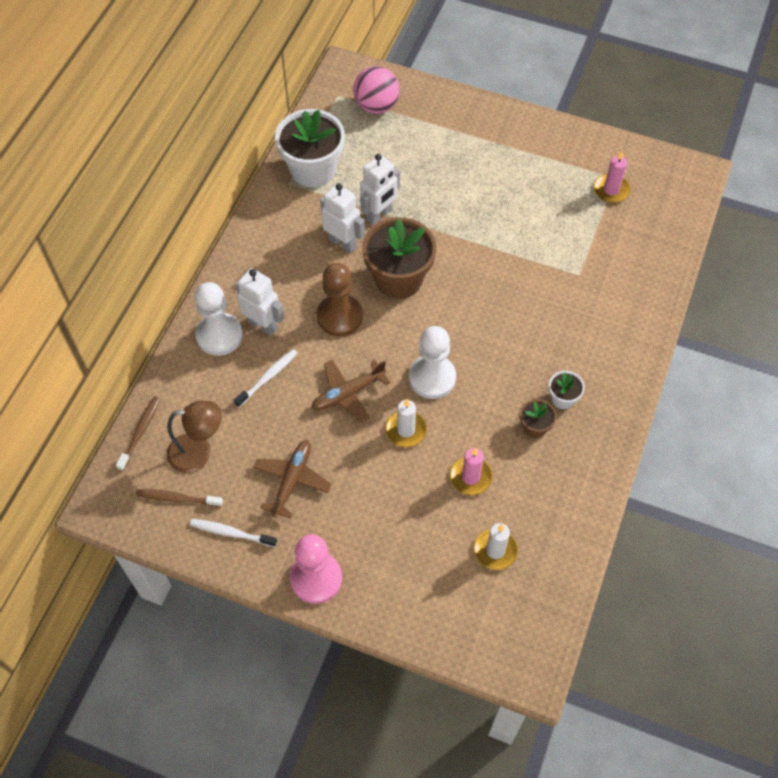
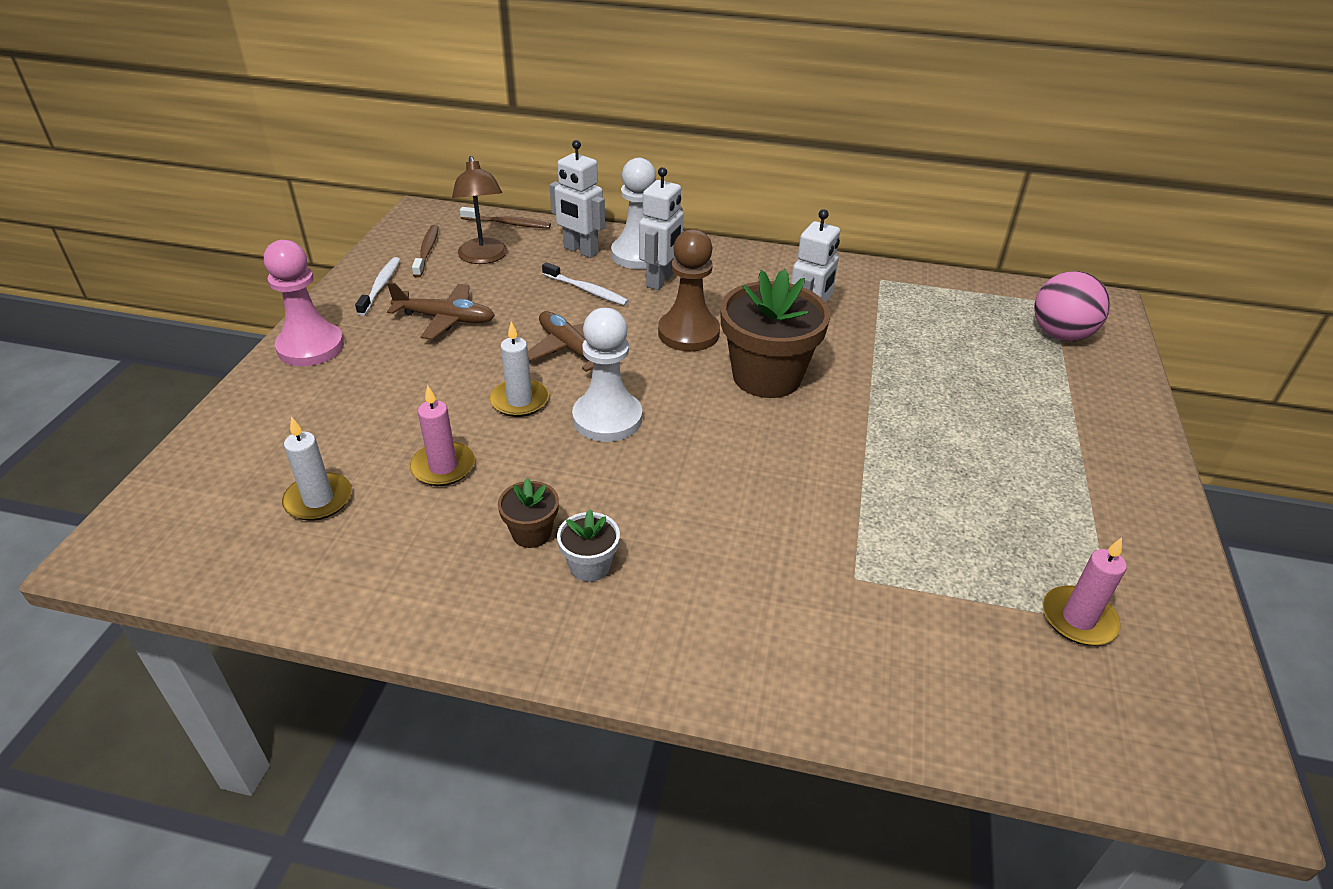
camera: 80 degrees right, 20 degrees down
white flower pot [275,109,345,188] -> none
white robot [360,154,400,225] -> white robot moved to [550,140,605,258]

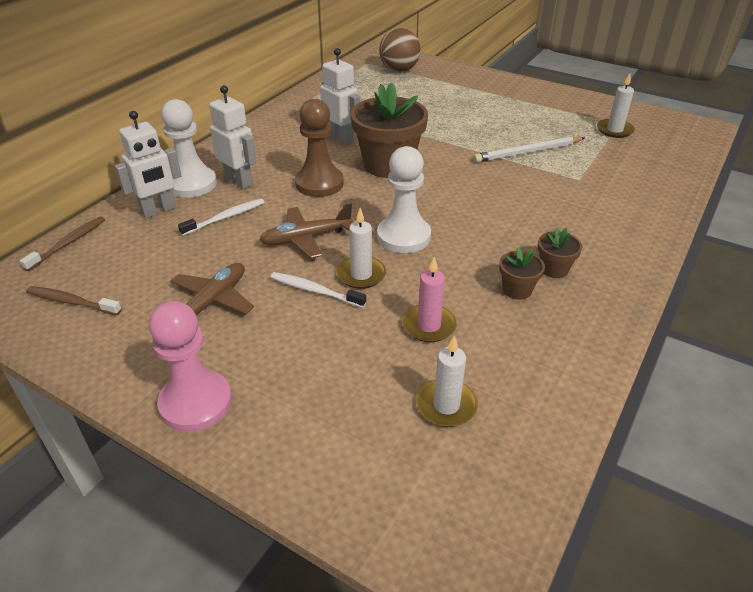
camera: 70 degrees left, 0 degrees up
white toothbrush [355,257,400,316] -> white toothbrush moved to [271,272,366,308]
brown lamp [452,156,507,264] -> none
white flower pot [557,509,620,582] -> brown flower pot [538,227,582,278]
pink ball [1034,271,1110,341] -> brown ball [379,28,421,72]
pink candle [1043,537,1127,645] -> white candle [597,73,635,138]
none -> white pencil [473,136,584,163]

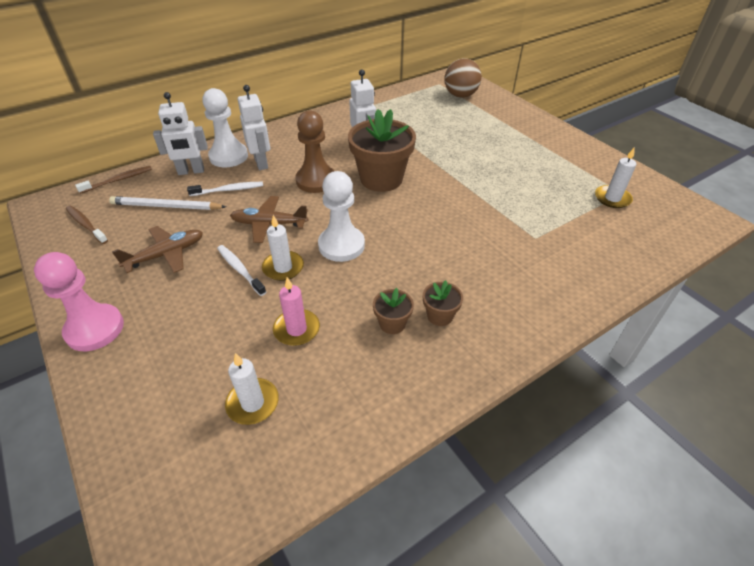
camera: 25 degrees right, 5 degrees up
white pencil [473,136,584,163] -> white pencil moved to [109,196,226,210]

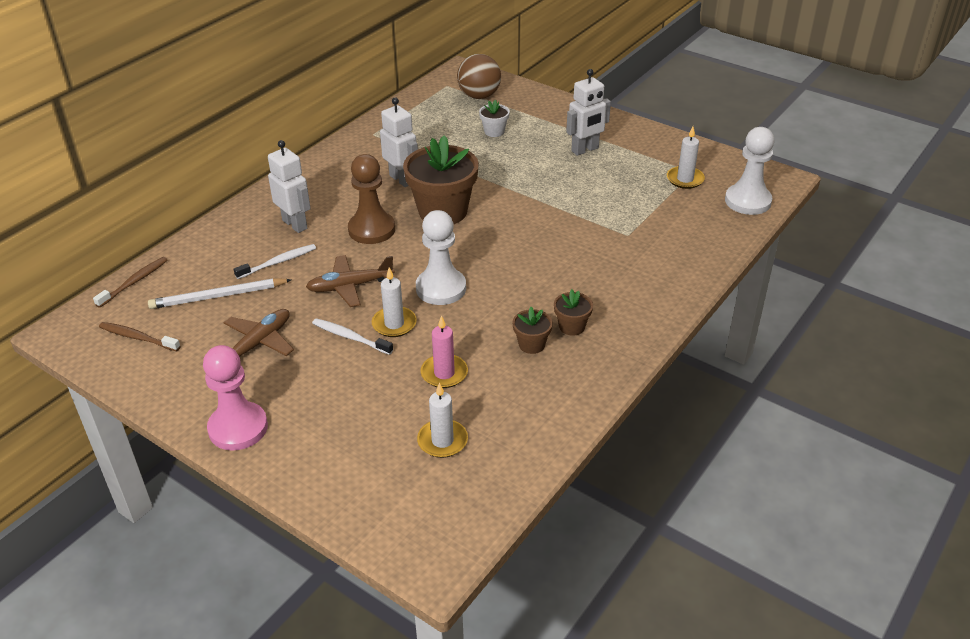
camera: 20 degrees left, 5 degrees down
white robot [153,92,208,175] -> white robot moved to [566,69,611,156]
white pawn [202,88,248,167] -> white pawn moved to [725,127,775,215]
none -> white flower pot [479,100,510,137]

